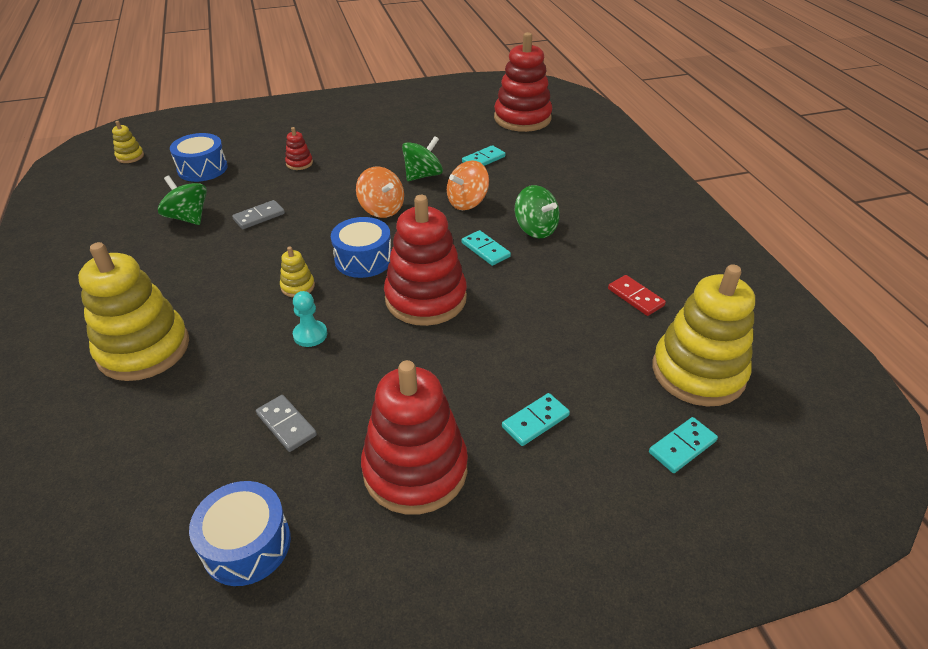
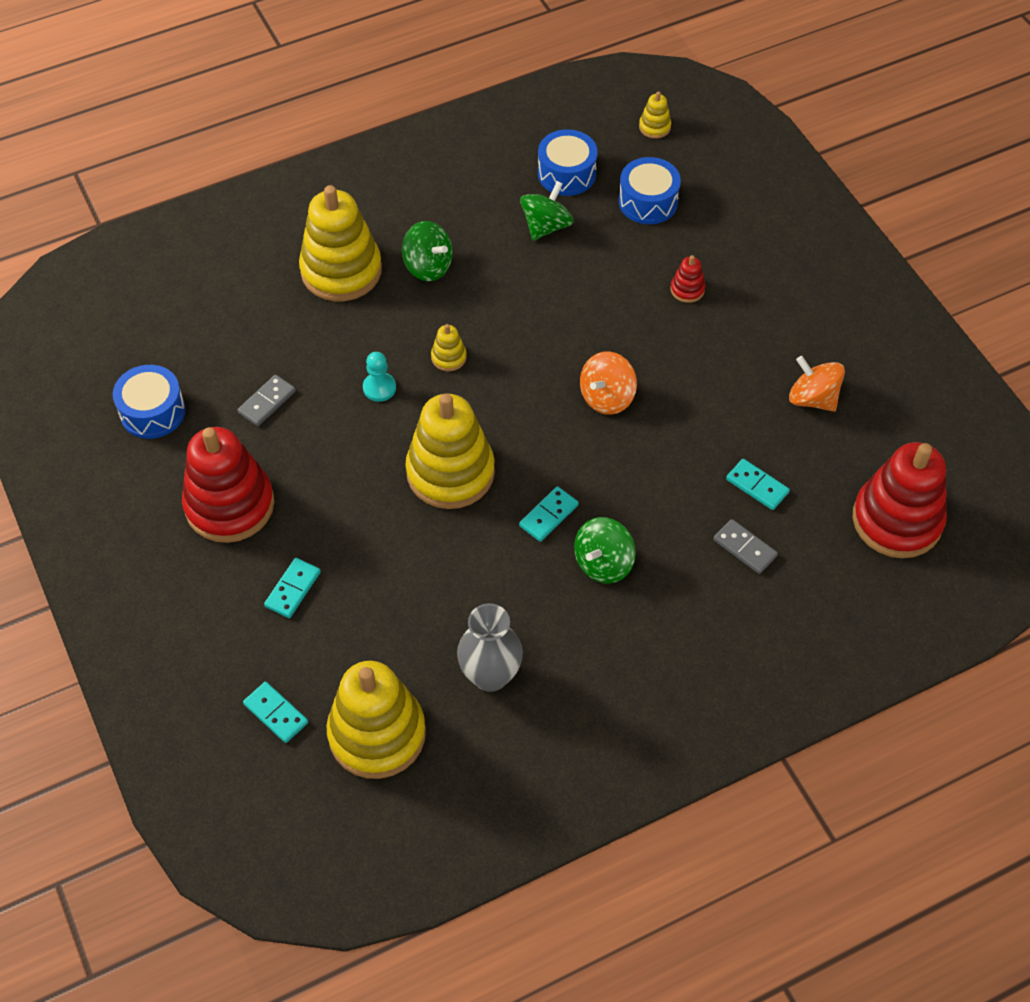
camera: 80 degrees right, 15 degrees up
grey domino [232,200,285,229] -> grey domino moved to [713,519,778,574]
blue drum [331,217,391,278] -> blue drum moved to [538,129,598,196]
red stacking toy [384,195,467,326] -> yellow stacking toy [405,393,495,509]
green spinning top [402,136,443,181] -> green spinning top moved to [402,221,453,281]
orange spinning top [447,160,489,210] -> orange spinning top moved to [789,356,845,412]
turquoise domino [502,393,570,446] -> turquoise domino turned 75 degrees clockwise [264,558,321,618]
red domino [608,275,666,316] -> grey vase [457,603,523,692]

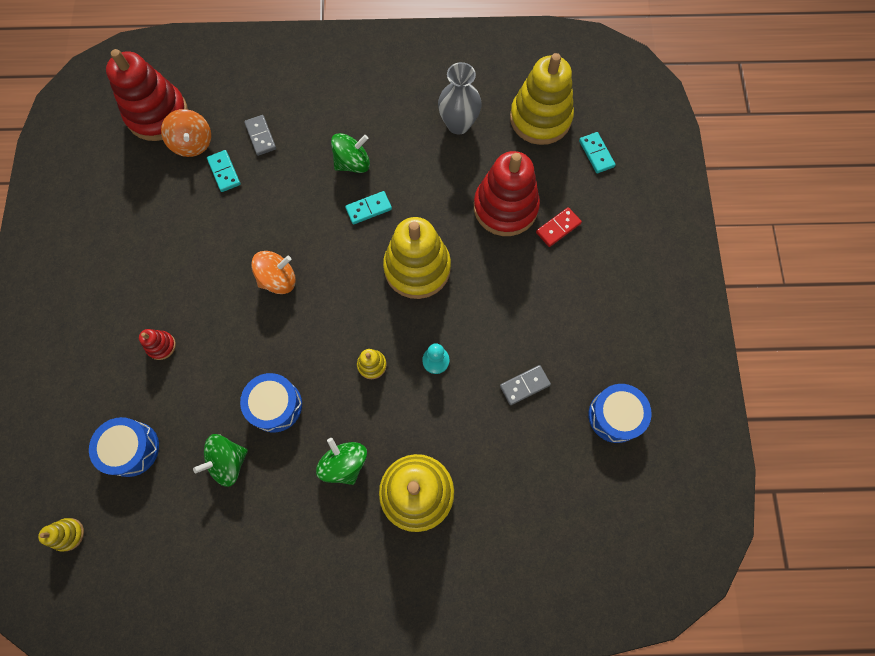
camera: 155 degrees left, 15 degrees up
red stacking toy [182,427,274,543] -> red stacking toy moved to [474,151,540,236]
turquoise domino [264,558,321,618] -> red domino [536,207,582,247]
blue drum [538,129,598,196] -> blue drum moved to [240,373,302,432]
orange spinning top [789,356,845,412] -> orange spinning top moved to [161,109,211,157]

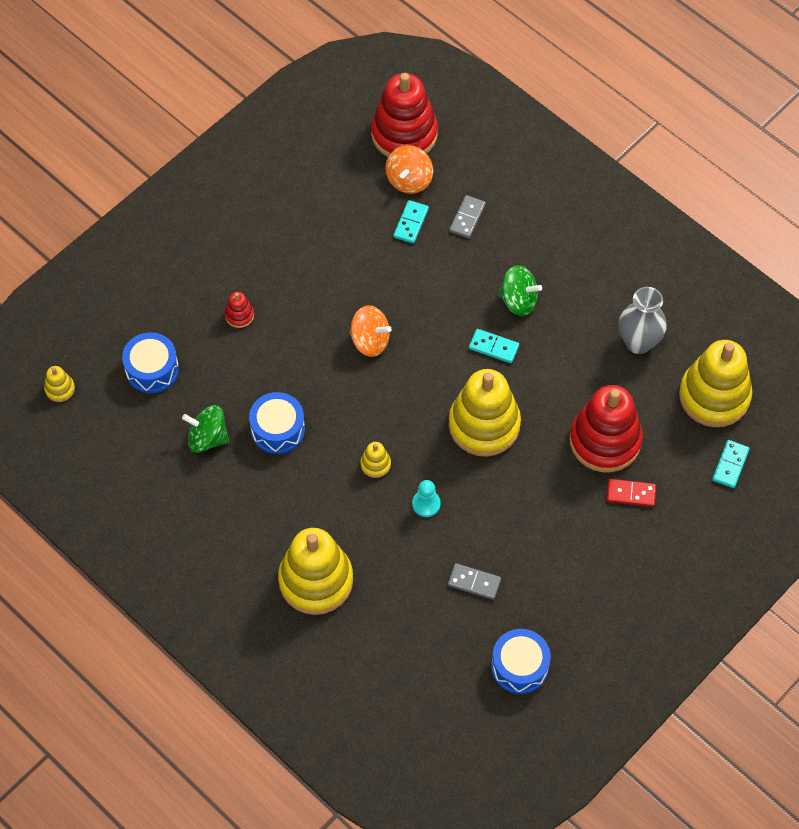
camera: 45 degrees right, 10 degrees down
green spinning top [316,438,367,485] -> none

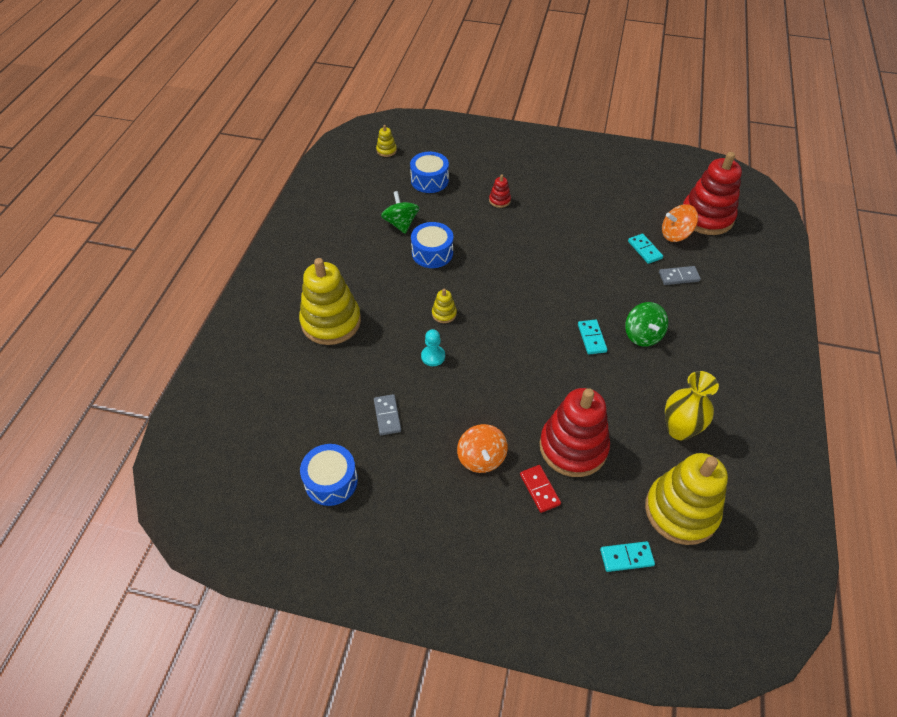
camera: 60 degrees right, 10 degrees down
orange spinning top [350,305,392,357] -> orange spinning top moved to [457,424,508,473]
turquoise domino [393,200,429,243] -> turquoise domino turned 75 degrees clockwise [628,234,663,264]
yellow stacking toy [449,369,521,457] -> none
grey vase [619,287,667,354] -> yellow vase [665,371,719,440]

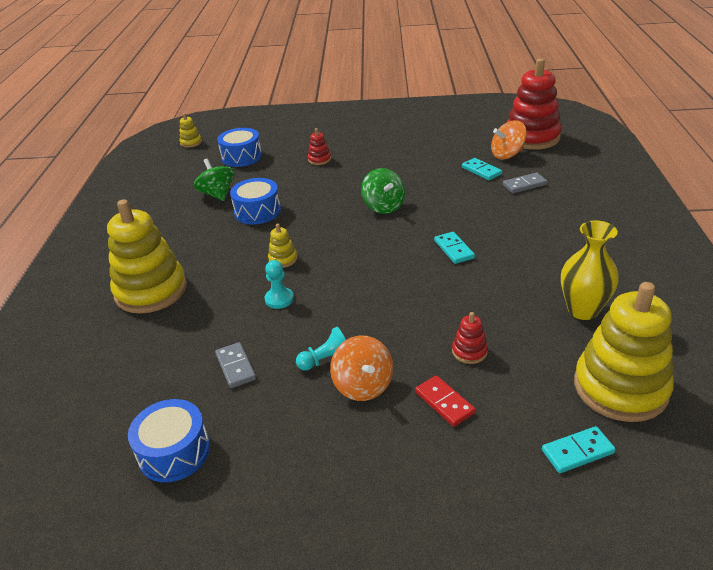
camera: 10 degrees left, 15 degrees down
red stacking toy [539,388,610,477] -> red stacking toy [452,312,488,364], size x0.42
green spinning top [625,302,668,347] -> green spinning top moved to [361,168,405,214]
none -> turquoise pawn [296,327,346,371]

